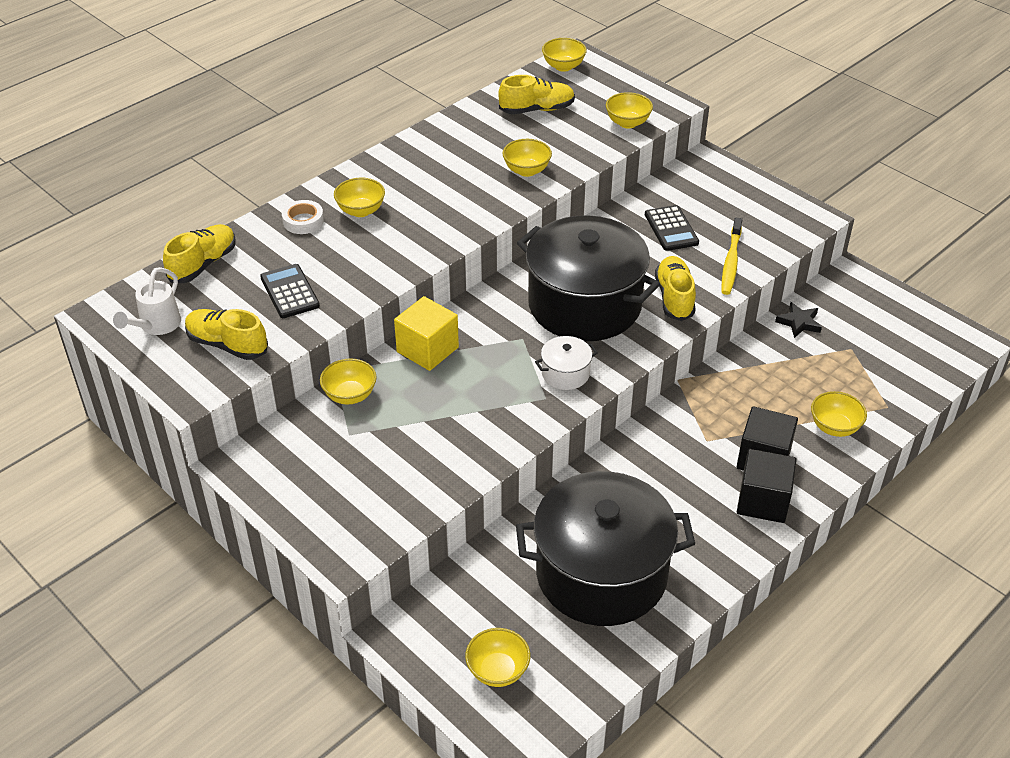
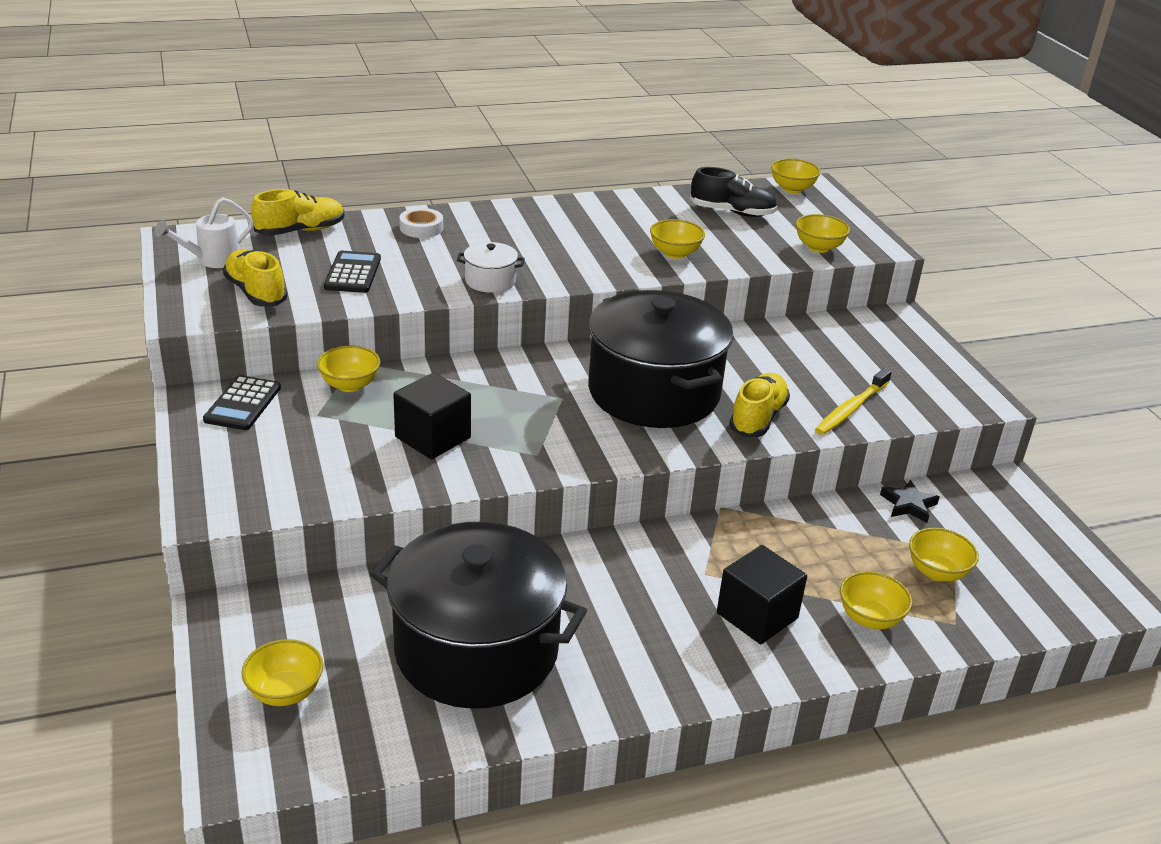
camera: 25 degrees right, 10 degrees down
yellow bowl [334,178,385,217] -> yellow bowl moved to [909,528,979,581]
yellow cube [394,296,459,371] -> none
yellow shoe [498,75,575,114] -> black shoe [690,167,777,217]
white pot [535,336,598,390] -> white pot moved to [457,242,525,293]
black calculator [645,205,699,251] -> black calculator moved to [203,375,281,430]
black cube [737,449,797,523] -> black cube moved to [393,372,471,459]

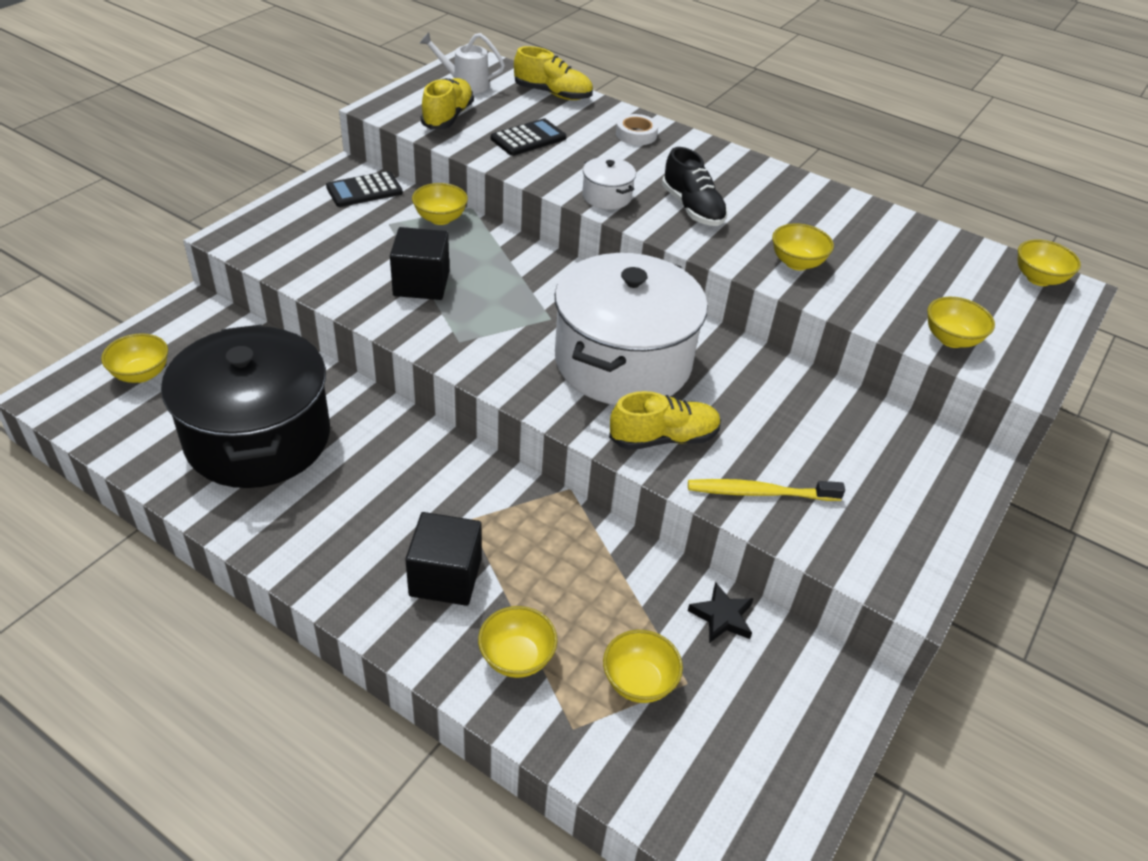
camera: 50 degrees right, 10 degrees up
black pot [588,290,733,428] -> white pot [555,253,708,405]
black shoe [690,167,777,217] -> black shoe moved to [662,147,728,226]

